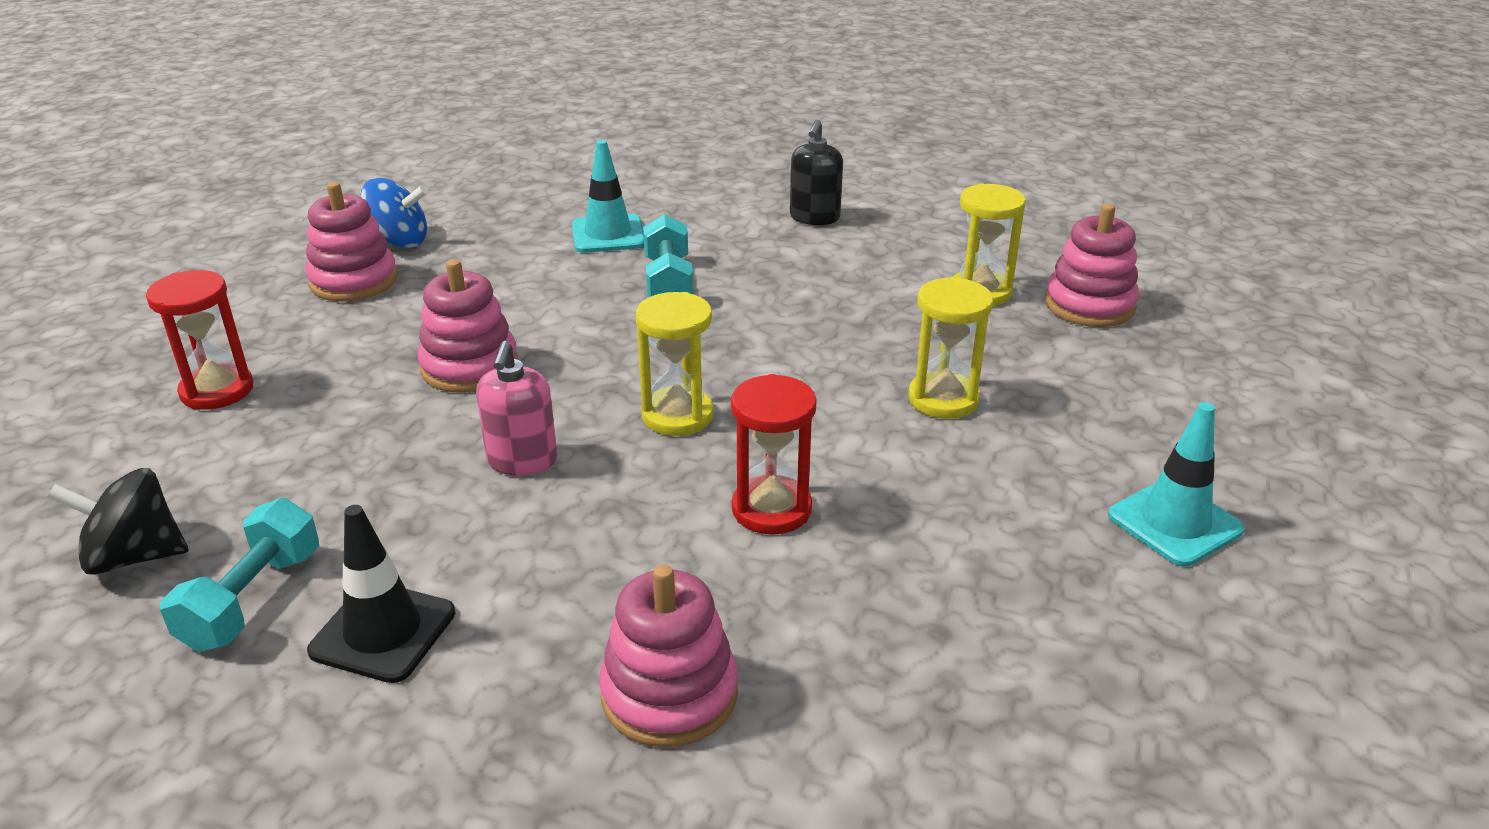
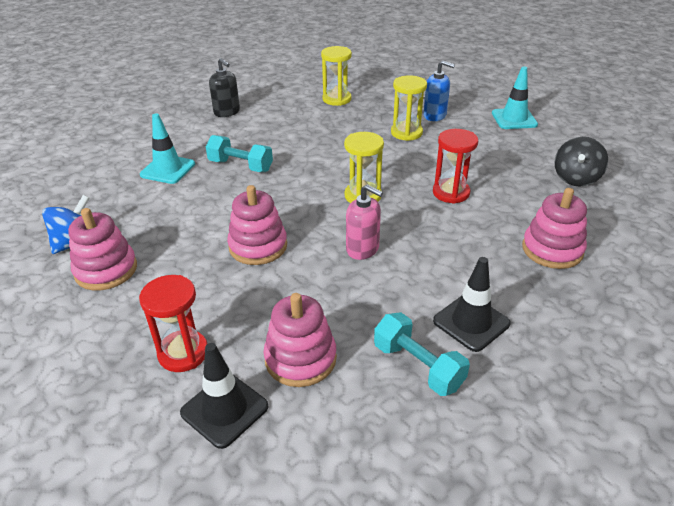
camera: 60 degrees left, 5 degrees up
black spinning top [47,468,189,575] -> black spinning top moved to [555,137,608,187]
pink stacking toy [1045,204,1139,327] -> pink stacking toy moved to [263,293,337,387]
none -> black traffic cone [180,343,269,449]
none -> blue soap dispenser [423,60,455,121]

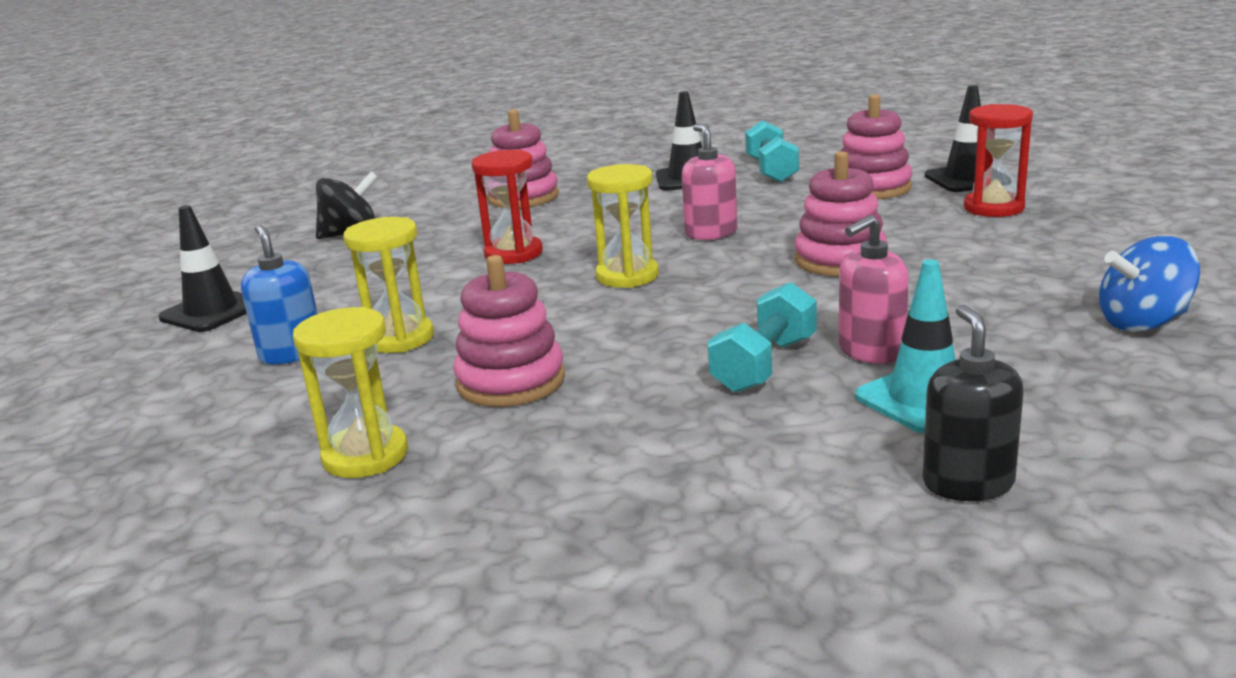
camera: 140 degrees left, 15 degrees down
pink stacking toy [68,208,137,290] -> pink stacking toy moved to [454,255,565,407]
turquoise dumbbell [206,135,273,172] -> turquoise dumbbell turned 60 degrees clockwise [708,282,817,393]
black soap dispenser [209,58,240,117] -> black soap dispenser moved to [922,305,1024,501]
turquoise traffic cone [492,66,538,129] -> black traffic cone [158,205,247,332]
none -> pink soap dispenser [839,215,909,364]

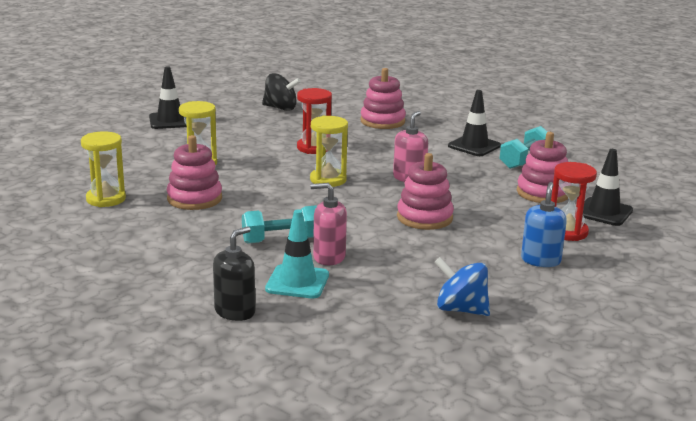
camera: 40 degrees right, 0 degrees up
blue soap dispenser [241,225,318,364] -> blue soap dispenser moved to [521,182,567,267]

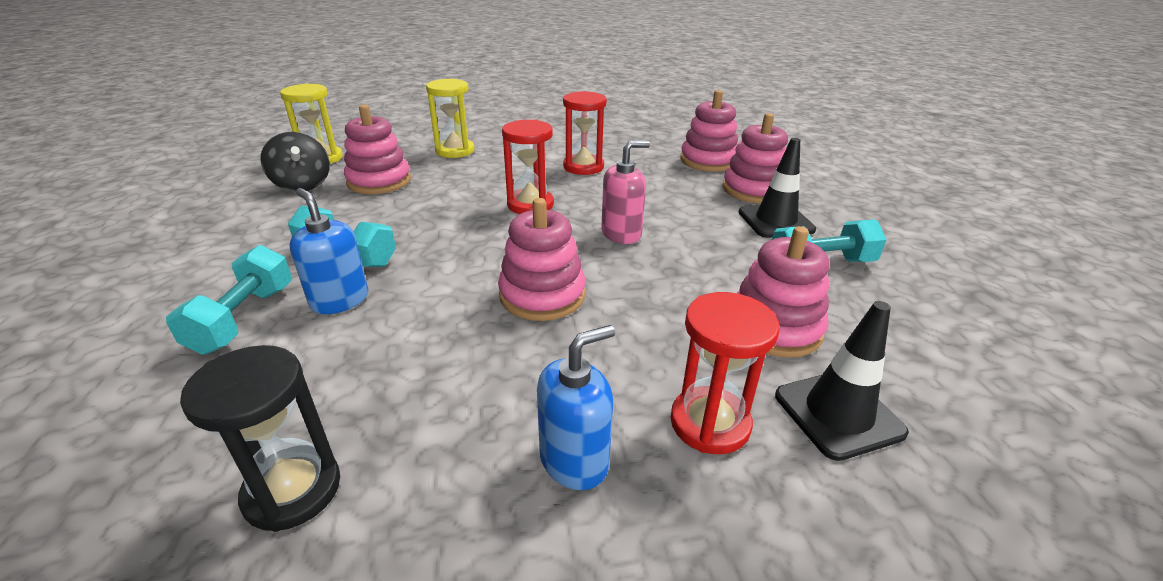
camera: 40 degrees right, 10 degrees up
black traffic cone [149,66,187,129] -> none
black soap dispenser [213,227,255,321] -> none
black spinning top [262,73,301,111] -> black spinning top moved to [261,132,330,192]
turquoise traffic cone [265,210,329,298] -> turquoise dumbbell [166,245,292,355]
yellow hourglass [310,116,348,187] -> red hourglass [502,120,554,214]
pink soap dispenser [311,183,347,265] -> blue soap dispenser [290,188,368,314]
blue spinning top [434,257,490,316] -> black hourglass [180,345,340,532]
none -> pink stacking toy [722,113,788,203]

